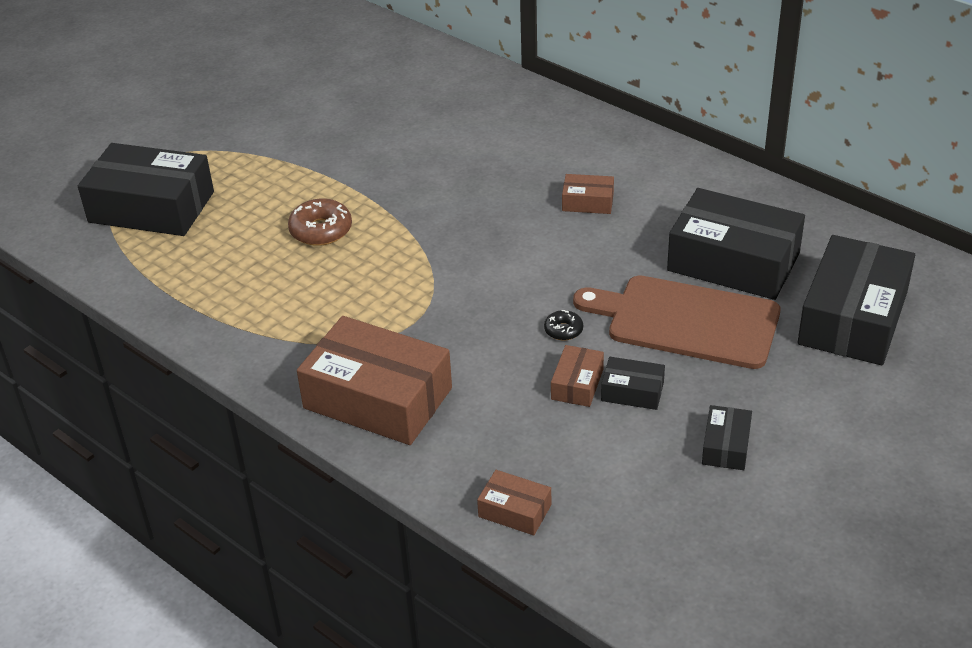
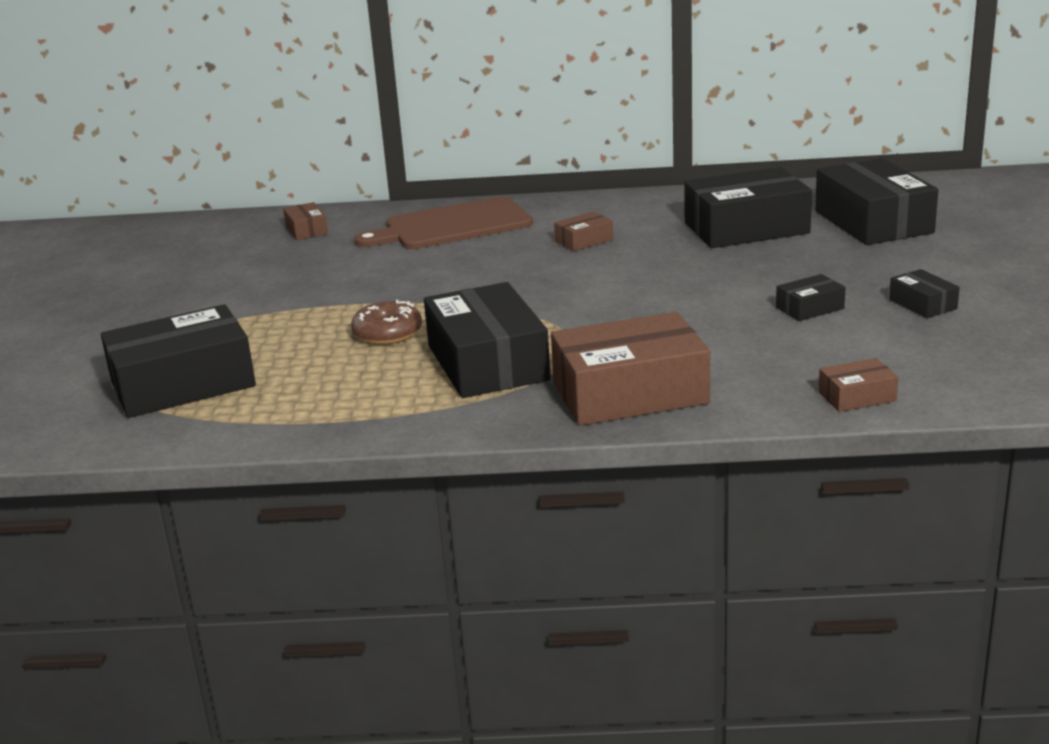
camera: 40 degrees left, 15 degrees down
black donut [544,310,583,341] -> none
brown box [551,345,604,407] -> brown box moved to [283,202,328,240]
brown cutting board [573,275,780,369] -> brown cutting board moved to [354,196,533,249]
none -> black box [424,282,551,398]

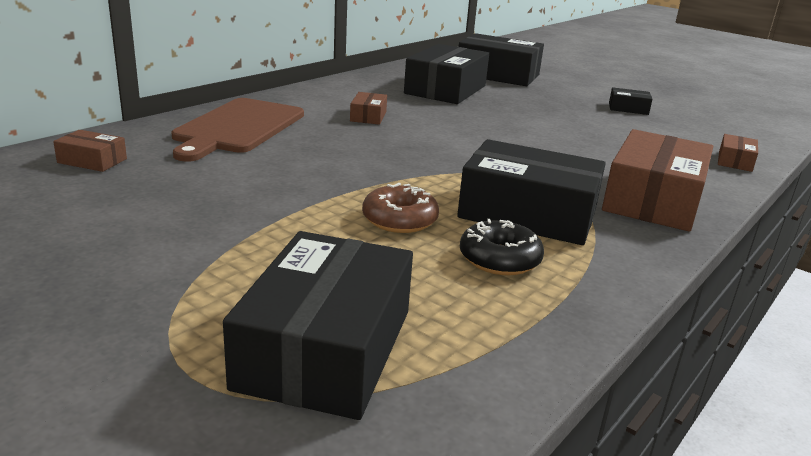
camera: 55 degrees left, 0 degrees up
black box [776,274,846,321] -> none
none -> black donut [460,219,544,275]

